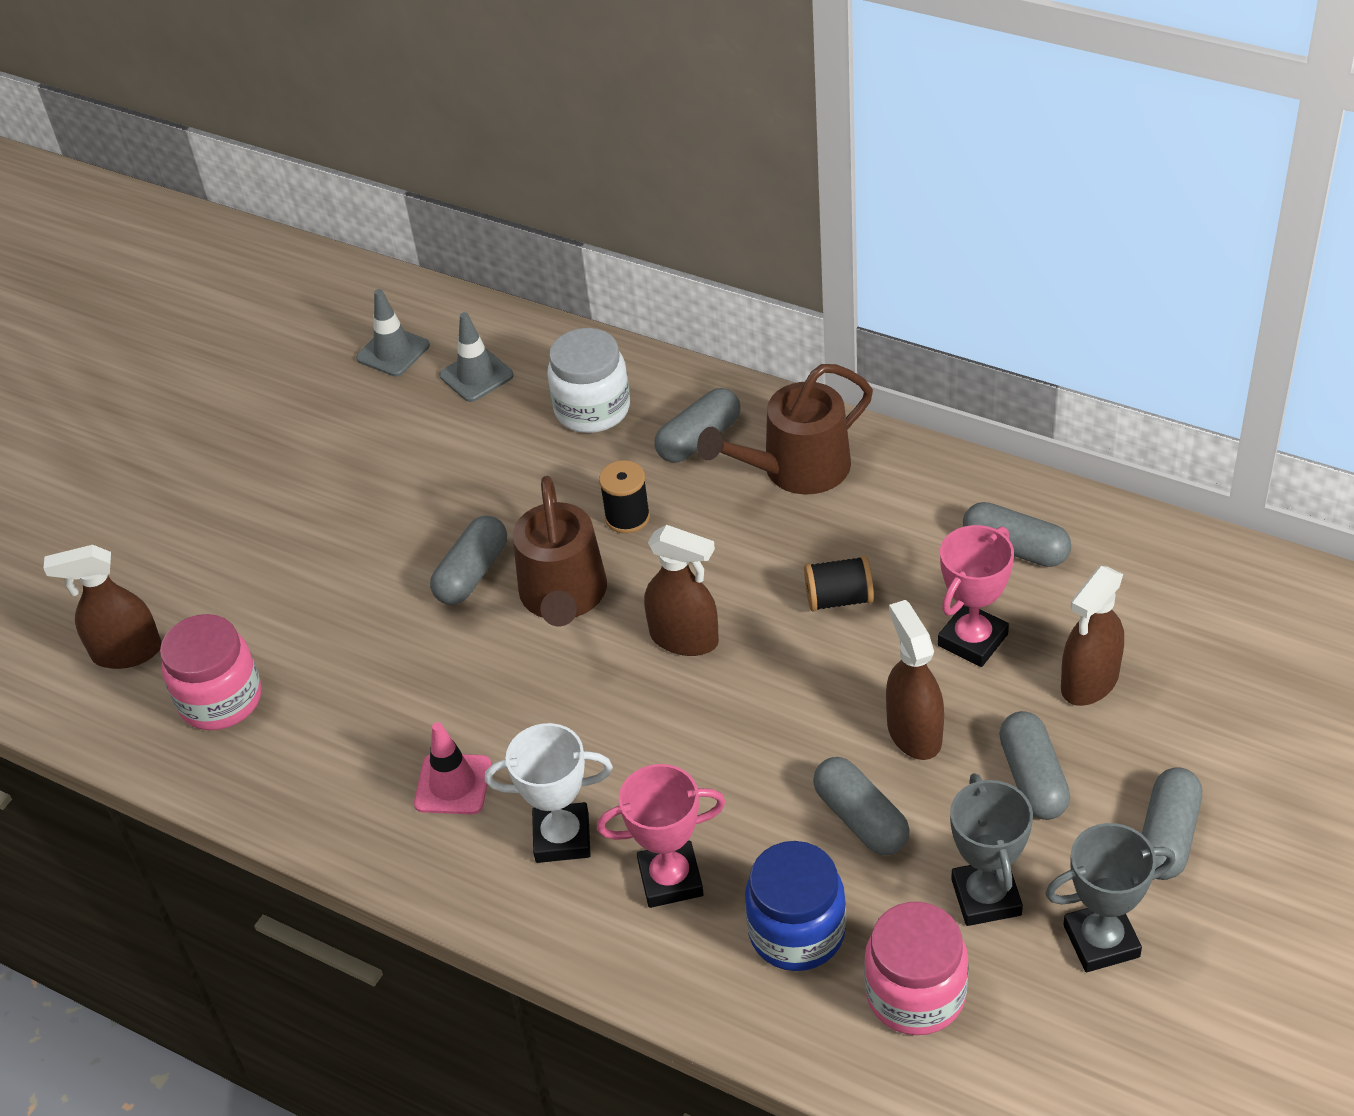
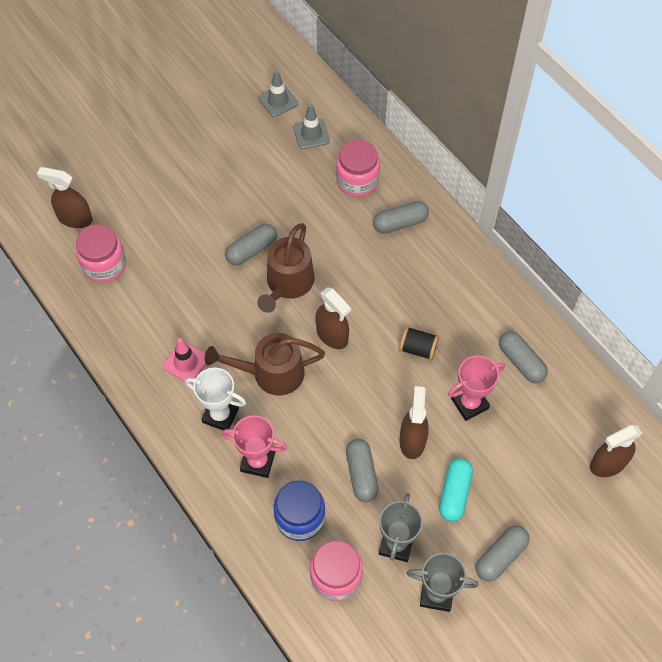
camera: 20 degrees right, 15 degrees up
white jar [548,328,630,433] -> pink jar [336,139,380,197]
black spool [599,460,650,534] -> none
brown watering can [697,364,873,495] -> brown watering can moved to [205,333,325,395]
grey capsule [999,711,1070,820] -> turquoise capsule [439,458,473,522]
brown spray bottle [1061,566,1124,706] -> brown spray bottle moved to [590,425,643,477]

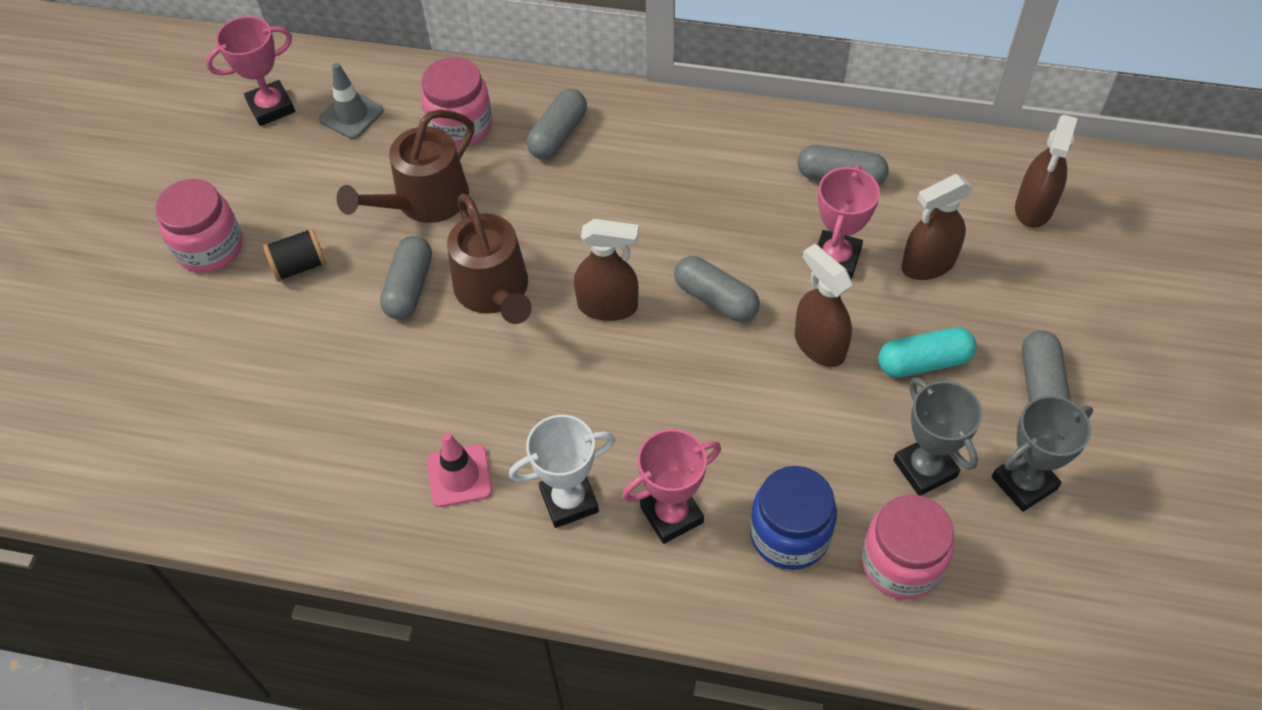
camera: 40 degrees left, 5 degrees down
brown spray bottle [37,167,93,228] -> brown spray bottle moved to [901,174,973,280]
pink jar [76,224,126,283] -> pink jar moved to [155,179,243,273]
brown watering can [205,333,325,395] -> brown watering can moved to [337,109,474,223]
grey traffic cone [258,70,298,117] -> pink trophy [206,16,295,126]
grey capsule [346,439,378,502] -> grey capsule moved to [674,256,760,322]
black spool [399,326,439,360] -> black spool moved to [263,228,327,282]
turquoise capsule [439,458,473,522] -> turquoise capsule turned 75 degrees counterclockwise [878,327,977,378]

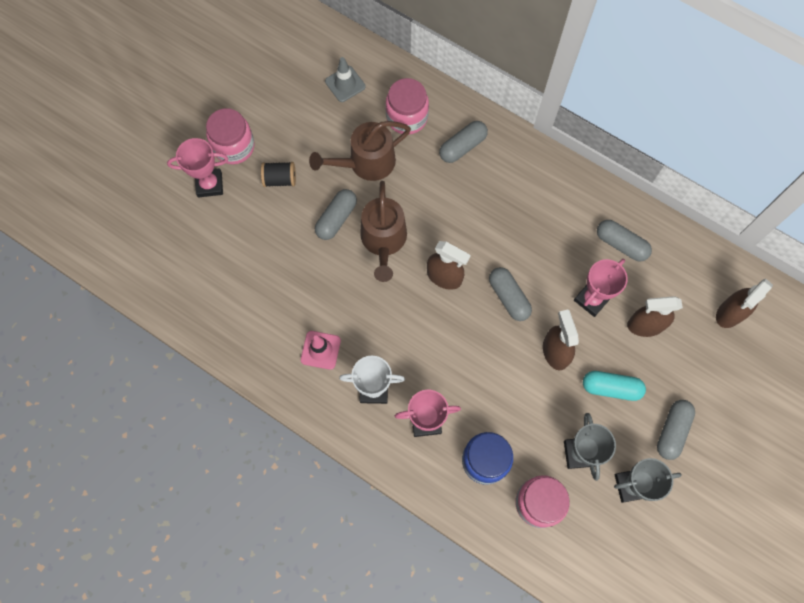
camera: 20 degrees right, 15 degrees up
pink trophy [206,16,295,126] -> pink trophy moved to [167,138,228,198]

